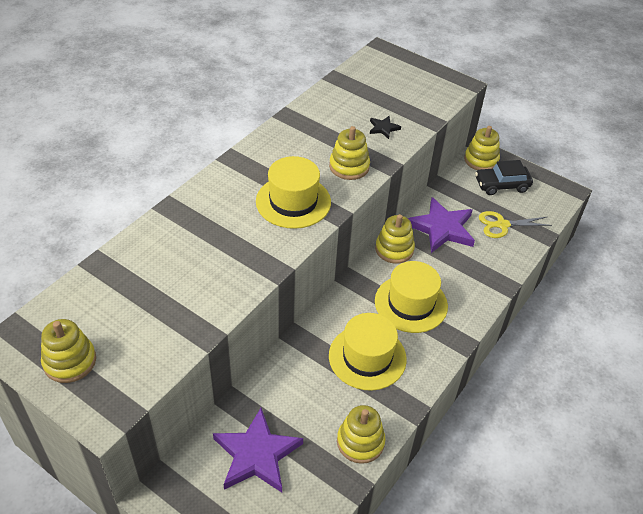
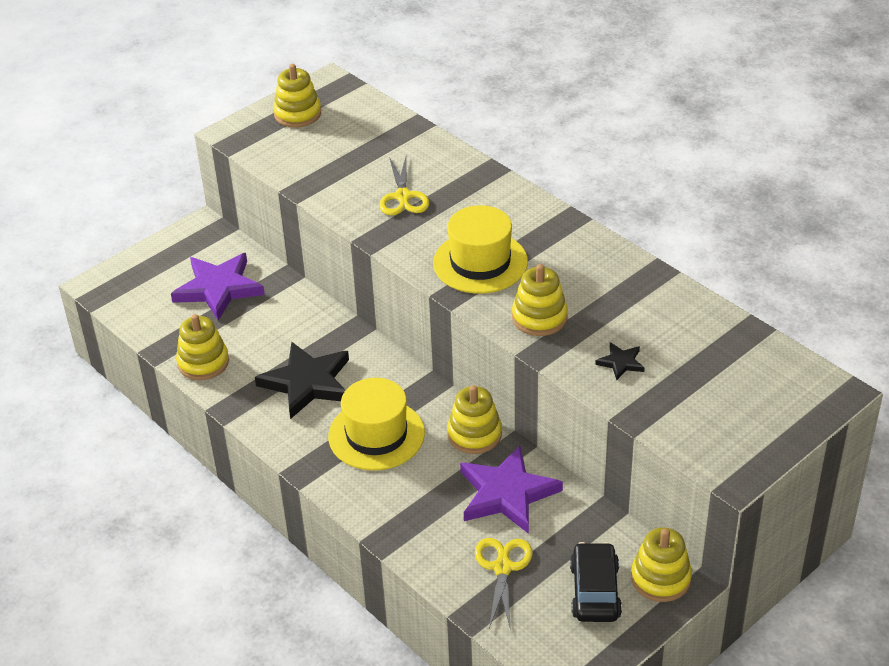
camera: 105 degrees right, 5 degrees down
yellow hat [329,313,407,391] -> black star [255,342,349,419]
none -> yellow scissors [379,157,429,215]

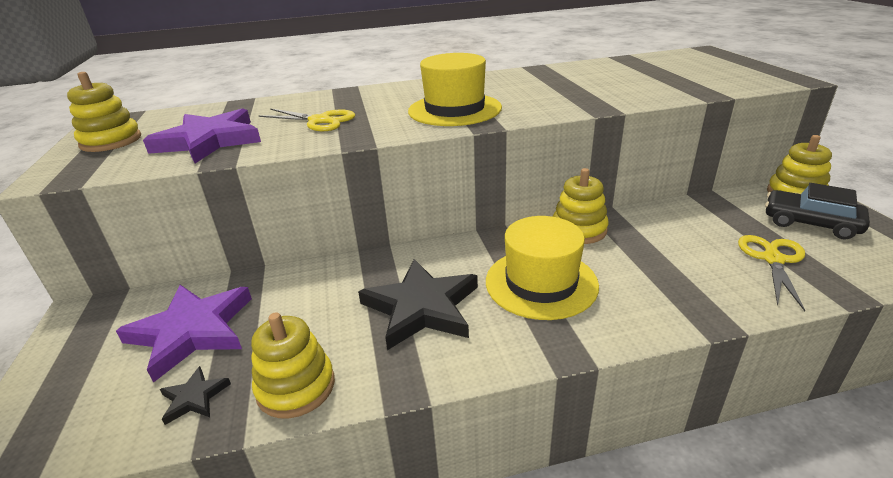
camera: 60 degrees left, 10 degrees down
purple star [460,446,563,534] -> purple star moved to [143,108,261,163]
yellow scissors [475,538,533,631] -> yellow scissors turned 75 degrees clockwise [738,235,805,311]
yellow stacking toy [512,264,568,336] -> none
black star [595,342,645,380] -> black star moved to [160,366,231,425]

